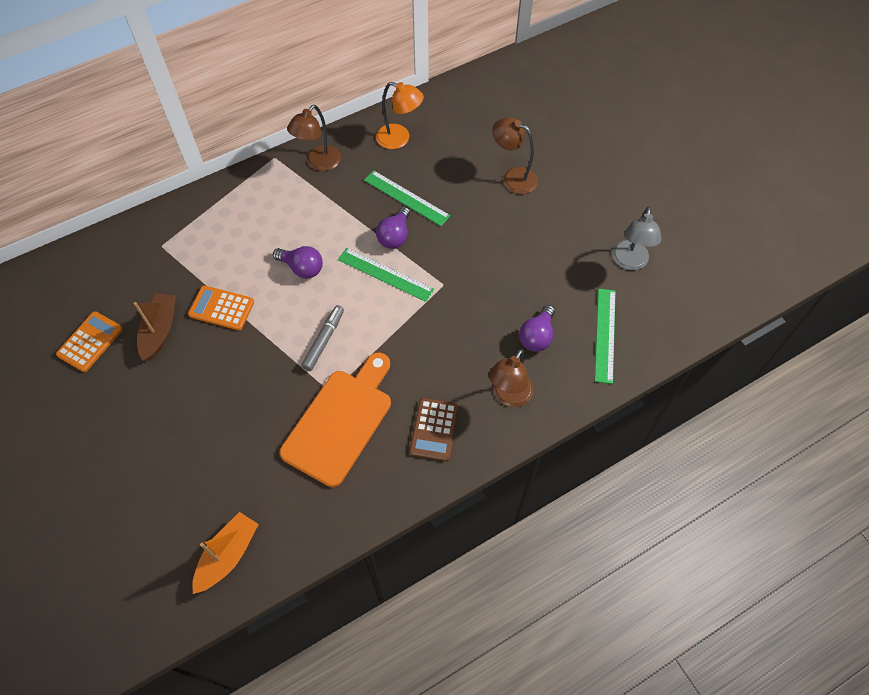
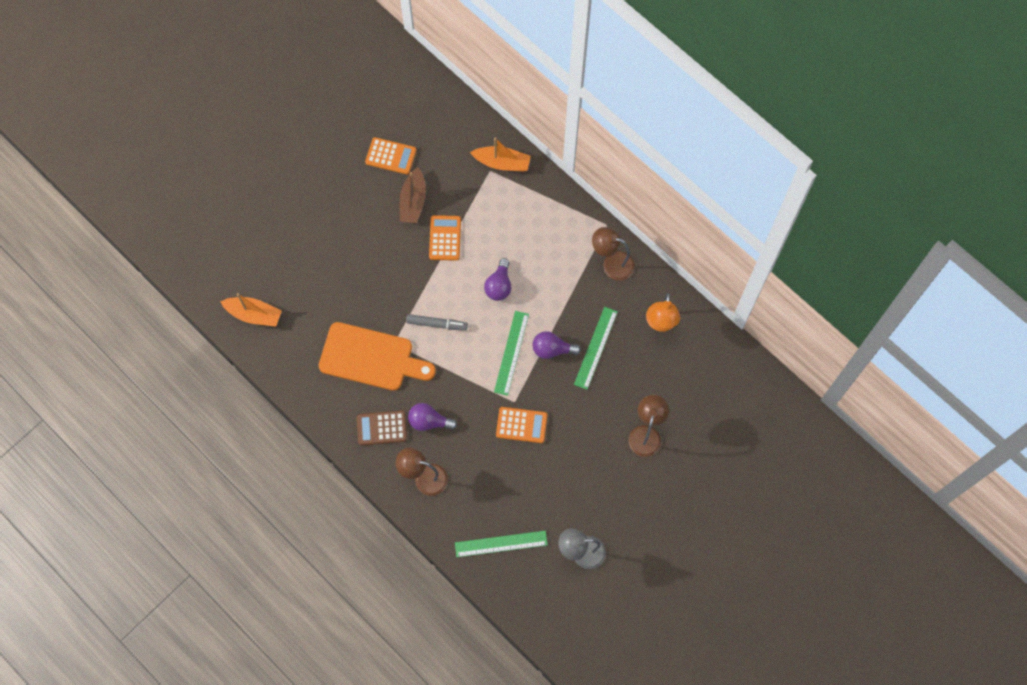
camera: 75 degrees right, 10 degrees up
brown boat [134,293,176,361] -> brown boat turned 105 degrees clockwise [400,167,426,223]
purple light bulb [519,305,555,352] -> purple light bulb moved to [408,403,457,431]
none -> orange boat [470,138,531,172]
none -> orange calculator [496,407,548,443]

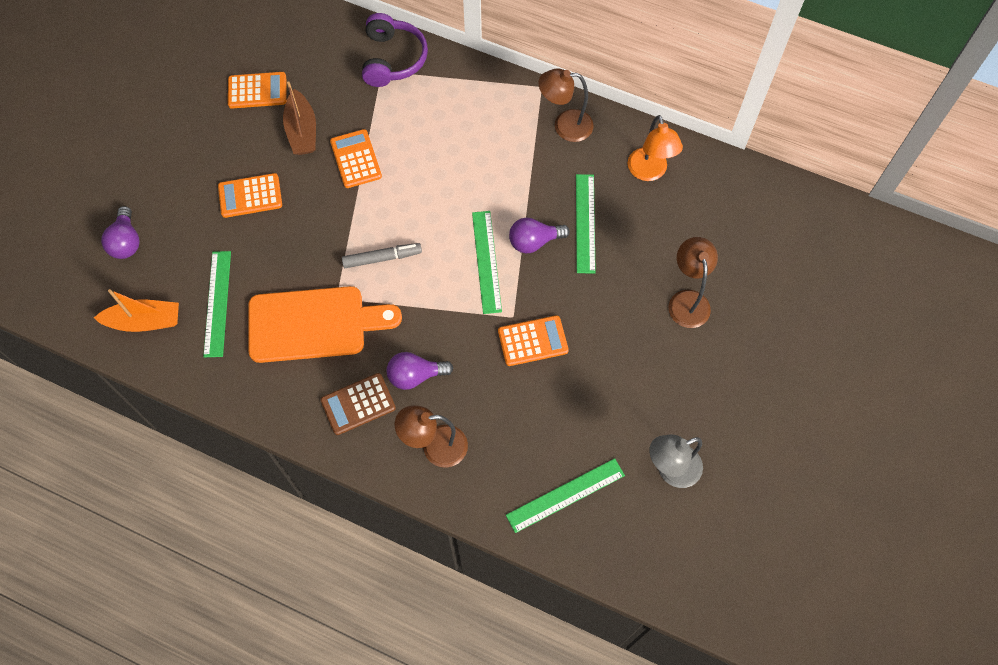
camera: 20 degrees left, 5 degrees down
orange boat [470,138,531,172] -> purple headphones [362,13,428,87]
purple light bulb [484,258,511,301] -> purple light bulb moved to [101,206,140,259]
none -> green ruler [203,251,231,357]
none -> orange calculator [218,173,282,218]

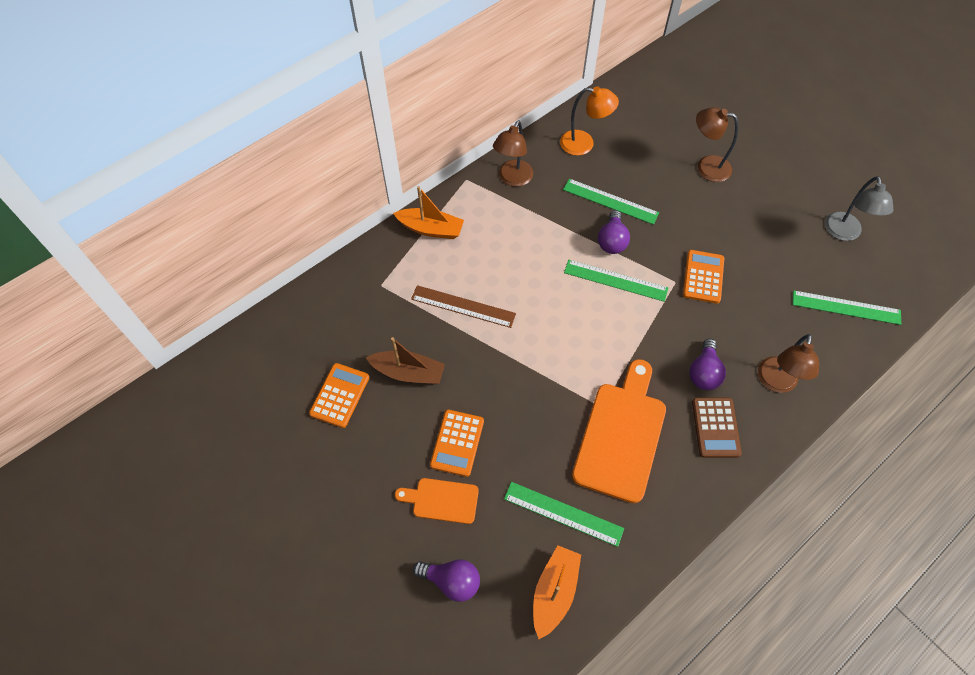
camera: 65 degrees left, 5 degrees down
orange calculator [330,129,382,188] -> none
grey marker [342,243,422,268] -> none
purple headphones [362,13,428,87] -> none
green ruler [506,458,625,533] -> green ruler turned 75 degrees counterclockwise [793,290,901,325]
none -> orange boat [393,186,464,239]
none -> orange cutting board [395,478,479,524]
none -> brown ruler [411,285,516,328]

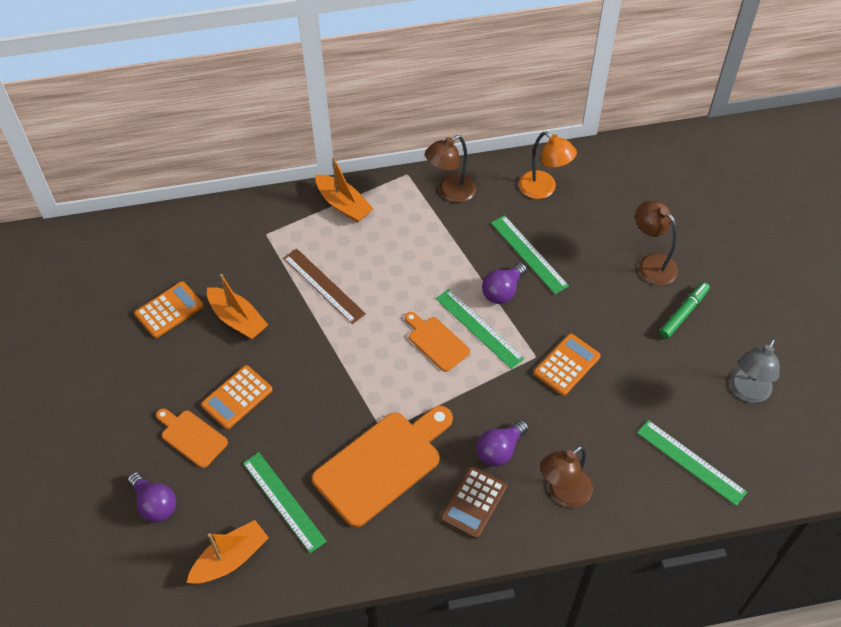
camera: 30 degrees right, 5 degrees down
brown boat [366,337,445,384] -> orange boat [207,274,268,339]
none -> orange cutting board [405,312,470,372]
none -> green marker [659,282,710,339]

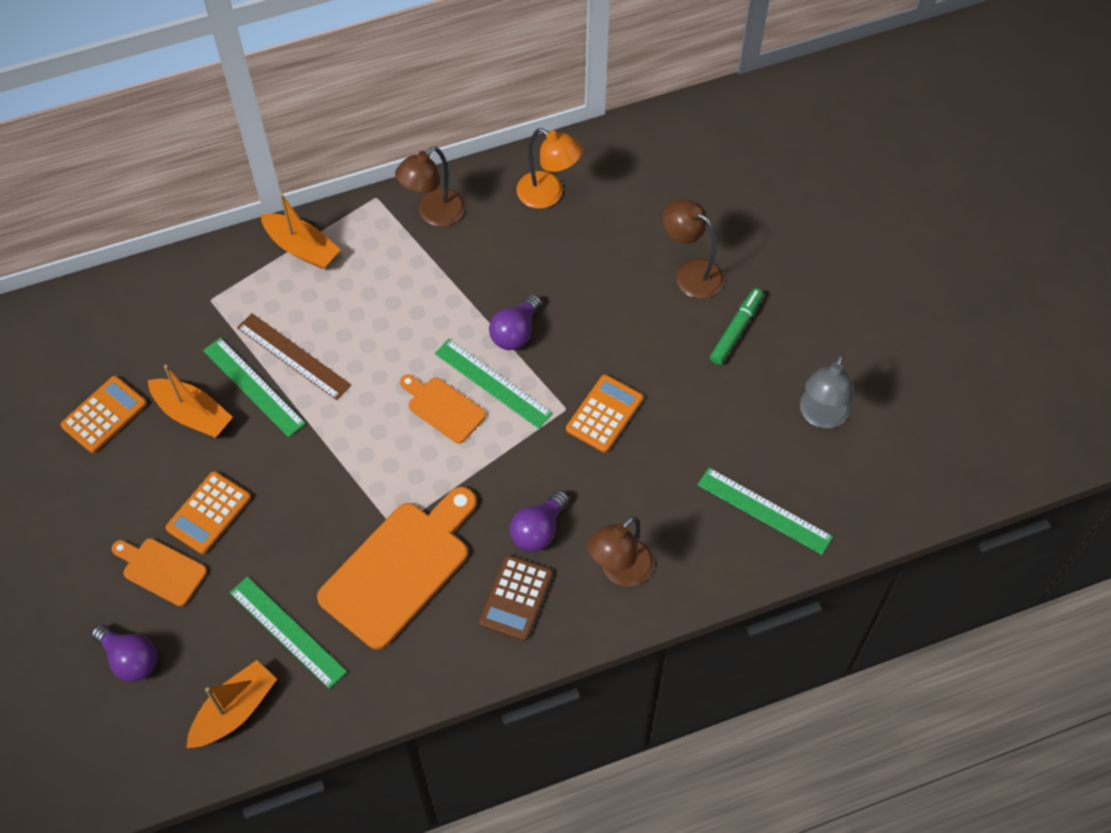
camera: 10 degrees left, 5 degrees up
green ruler [491,215,569,294] -> green ruler moved to [203,337,306,437]

